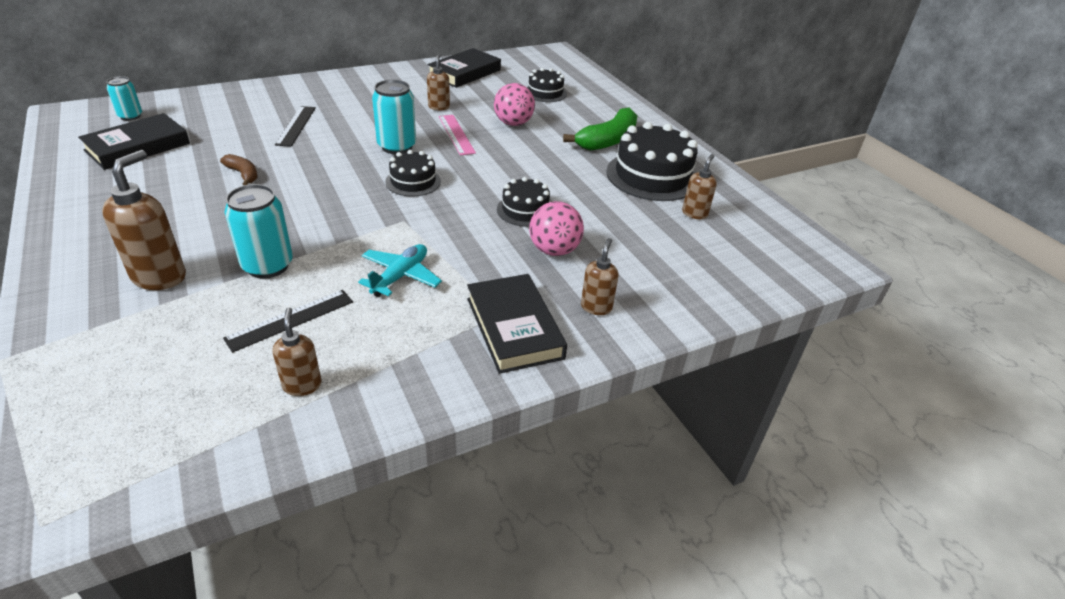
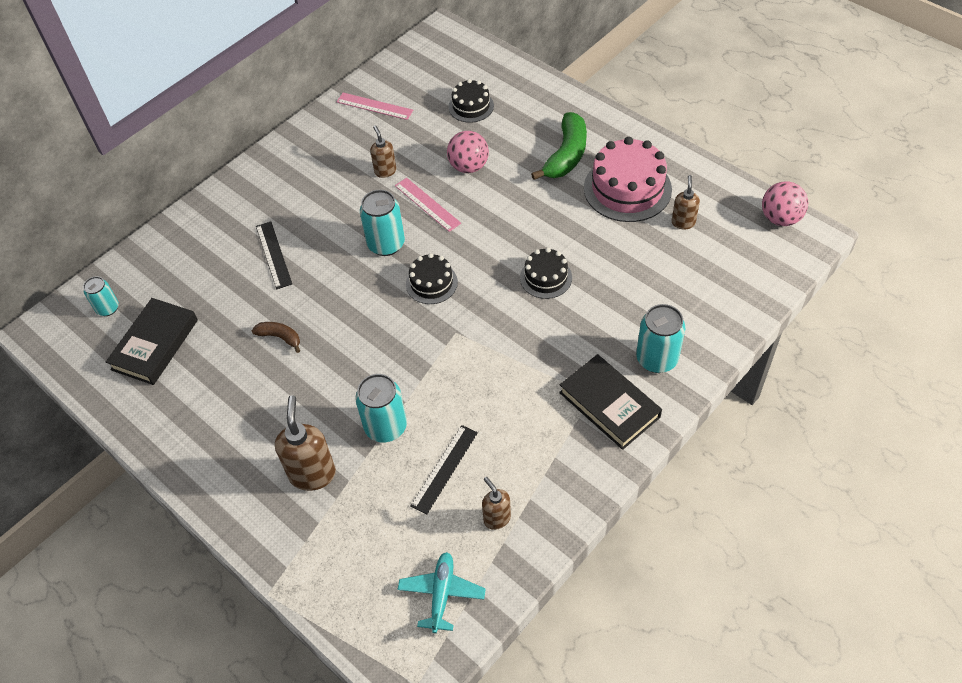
camera: 15 degrees left, 15 degrees up
turquoise plane [358,244,442,297] -> turquoise plane moved to [397,552,486,633]
black book [427,48,501,88] -> pink ruler [337,93,413,120]
pink ball [529,201,584,256] -> pink ball moved to [762,181,808,226]
brown soap dispenser [581,238,619,315] -> turquoise can [636,304,685,373]
black cake [606,122,698,201] -> pink cake [584,137,672,222]

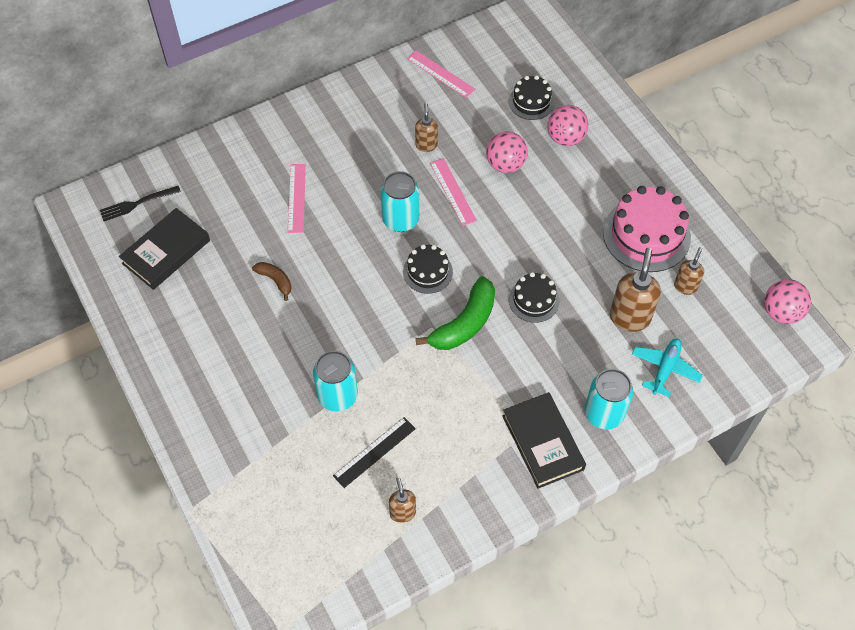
camera: 15 degrees right, 5 degrees up
turquoise can [83,276,119,316] -> black fork [100,186,181,221]
black ruler [256,221,292,289] -> pink ruler [288,164,306,233]
brown soap dispenser [275,395,336,491] -> brown soap dispenser moved to [610,248,661,332]
turquoise plane [397,552,486,633] -> turquoise plane moved to [632,339,703,397]
green banana [531,112,587,180] -> green banana moved to [416,276,495,350]
none -> pink ball [547,105,588,146]

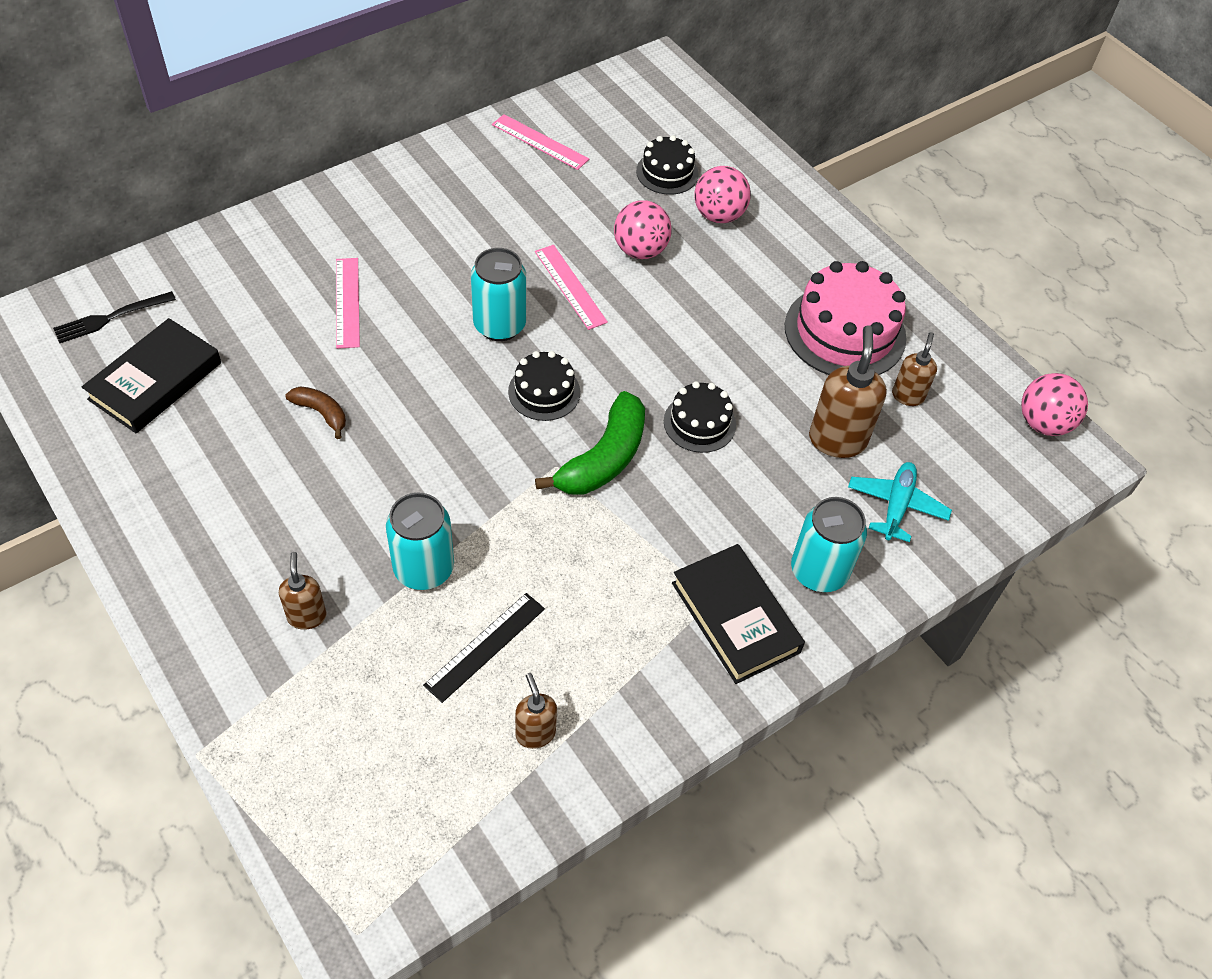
camera: 10 degrees left, 5 degrees down
brown soap dispenser [415,103,438,152] -> brown soap dispenser moved to [279,552,327,630]

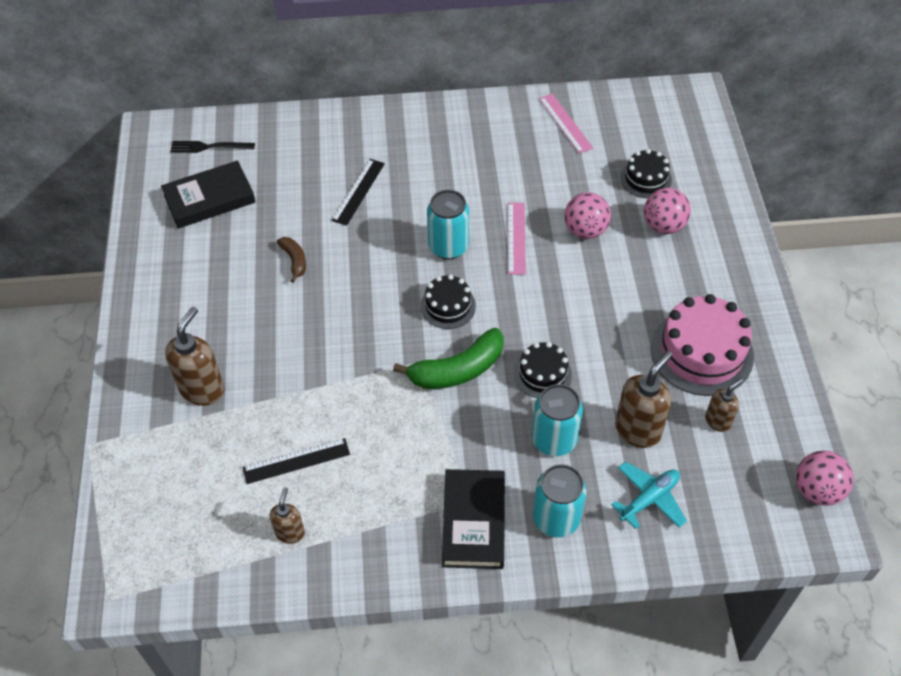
camera: 35 degrees right, 0 degrees up
brown soap dispenser [279,552,327,630] -> brown soap dispenser [165,307,225,406], size x1.71
pink ruler [336,258,360,349] -> black ruler [332,159,385,226]
turquoise can [386,493,454,590] -> turquoise can moved to [532,384,583,456]

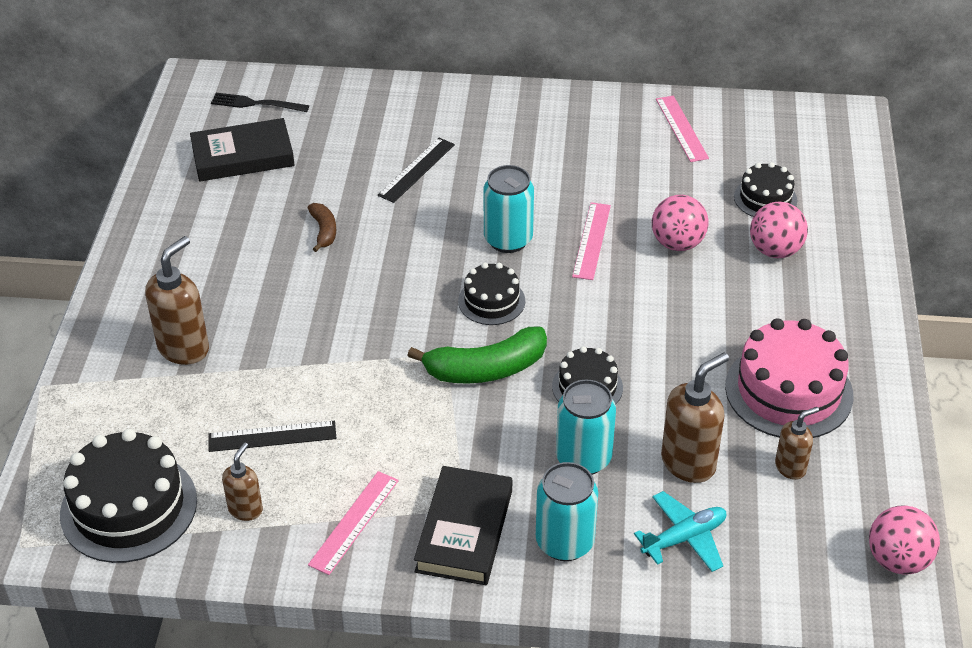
camera: 10 degrees right, 10 degrees down
none -> black cake [60,429,197,563]
none -> pink ruler [308,471,399,575]

